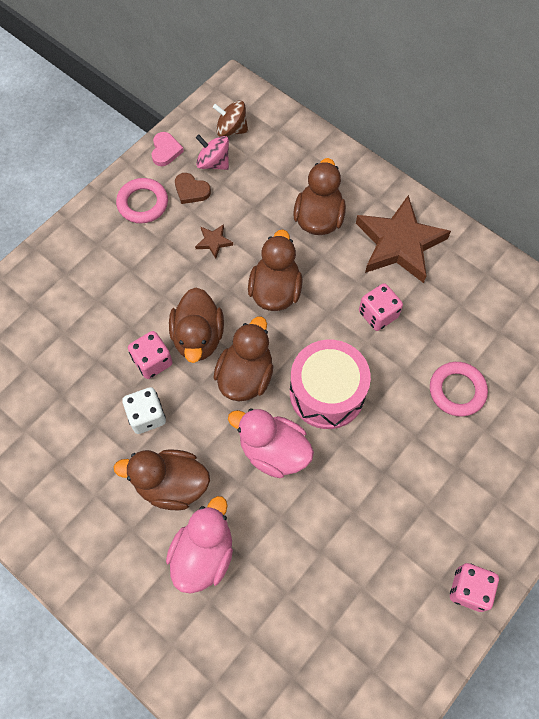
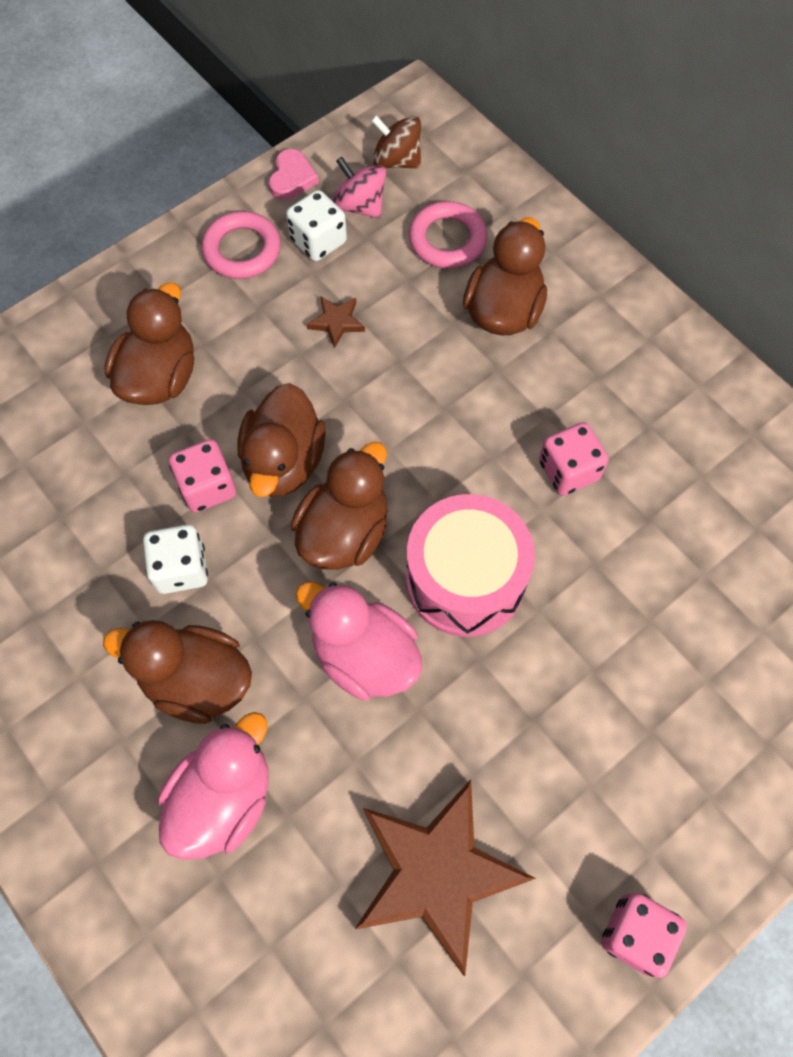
camera: 10 degrees right, 0 degrees up
brown heart [175,173,211,204] -> white dice [286,190,347,261]
brown duck [248,230,303,311] -> brown duck moved to [104,283,194,405]
brown star [356,195,451,283] -> brown star moved to [355,780,536,976]
pink ring [430,362,488,416] -> pink ring moved to [409,201,487,268]

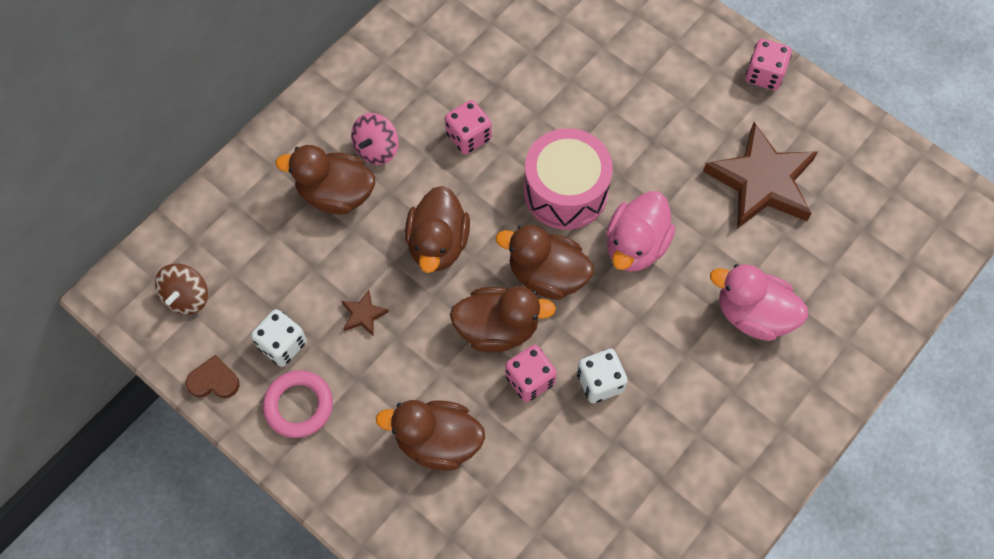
camera: 100 degrees left, 0 degrees up
brown duck [103,620,252,724] -> brown duck moved to [405,186,470,273]
pink heart [269,149,319,200] -> brown heart [186,355,240,398]
pink spinning top [333,157,386,218] -> pink spinning top moved to [351,113,399,165]
pink ring [409,201,487,268] -> none

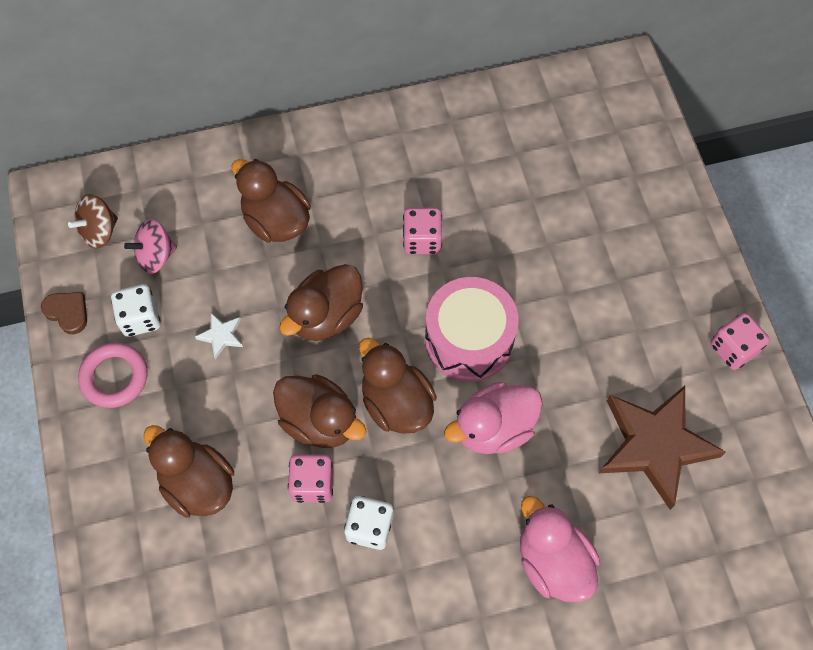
camera: 35 degrees right, 0 degrees up
brown star [342,290,389,336] -> white star [195,313,243,359]
pink spinning top [351,113,399,165] -> pink spinning top moved to [124,219,177,274]

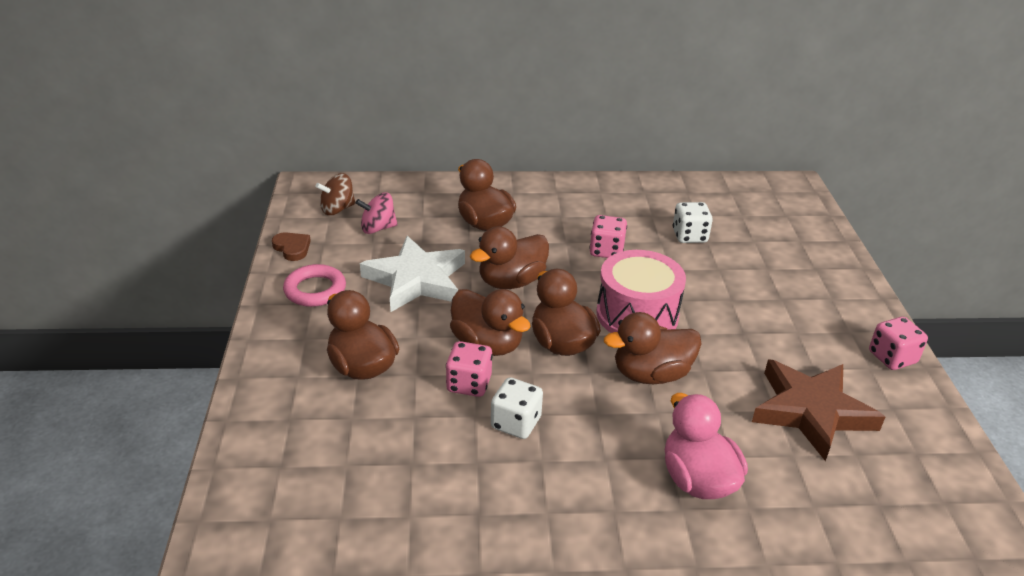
camera: 10 degrees right, 30 degrees down
white dice [111,284,161,337] -> white dice moved to [673,202,713,243]
white star [195,313,243,359] -> white star [360,236,465,312], size x2.48
pink duck [444,382,543,454] -> brown duck [604,312,701,384]

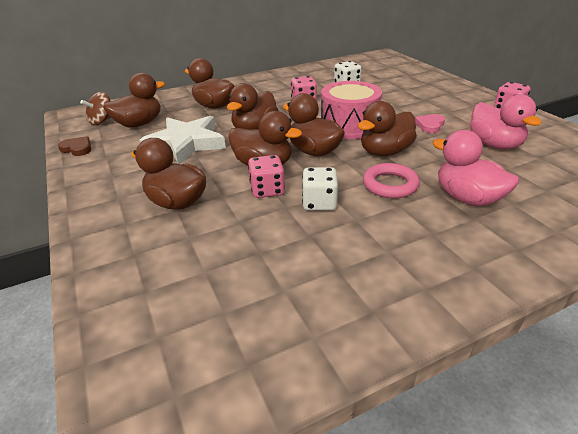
camera: 20 degrees left, 0 degrees up
pink ring [283,264,346,307] -> pink ring moved to [363,163,420,198]
pink spinning top [356,192,397,234] -> brown duck [103,73,165,127]
brown star [752,359,885,461] -> pink duck [470,94,542,149]
none -> pink heart [415,114,445,133]

